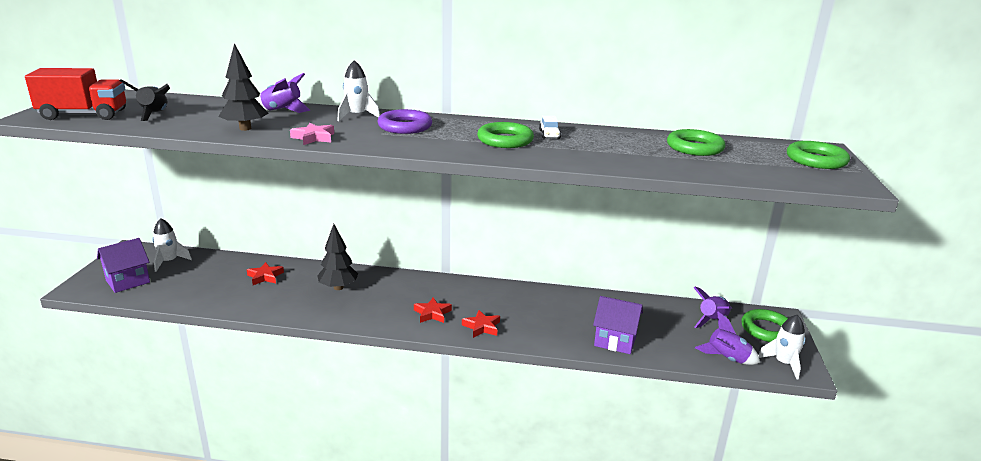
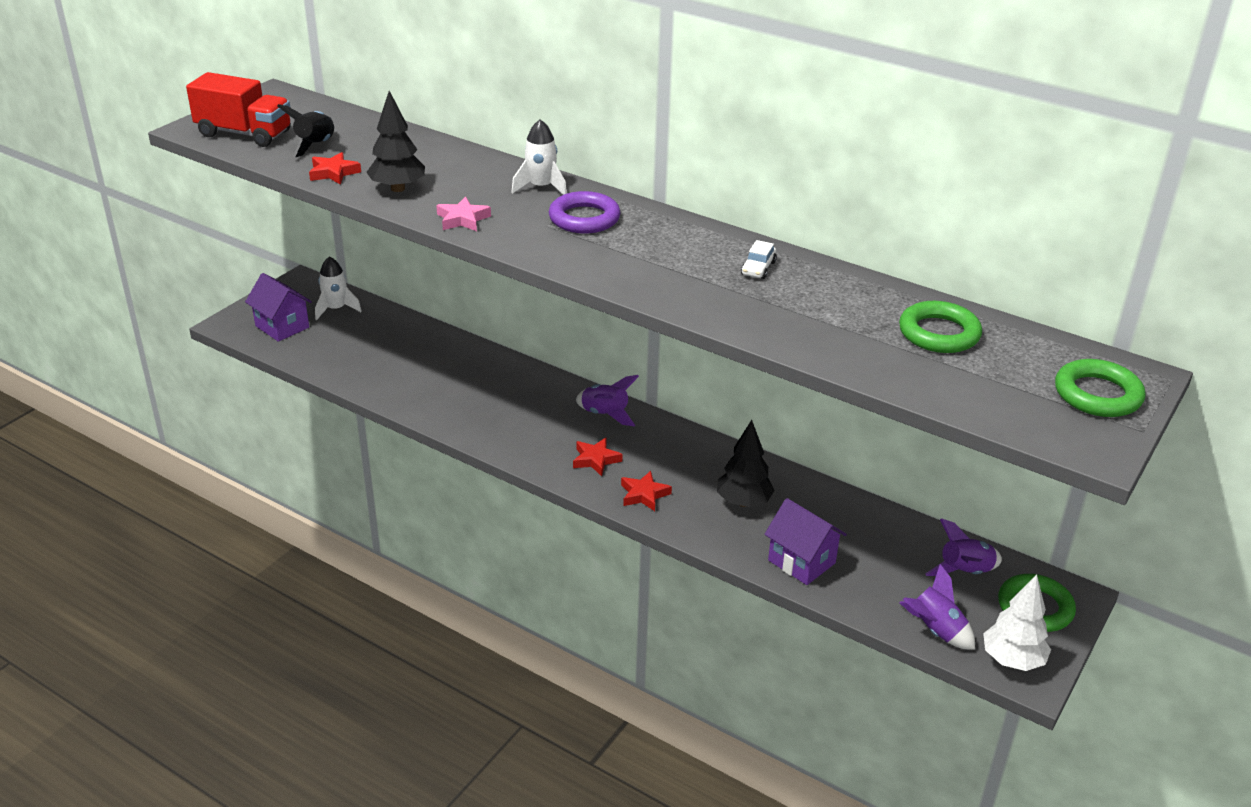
camera: 25 degrees right, 10 degrees up
purple house [97,238,150,293] -> purple house turned 60 degrees clockwise [245,273,312,342]
red star [247,262,284,285] -> red star moved to [309,152,361,185]
purple rocket [256,73,310,113] -> purple rocket moved to [576,375,639,426]
black tree [317,224,358,290] -> black tree moved to [717,420,775,507]
green ring [477,122,534,148] -> none
white rocket [758,315,806,379] -> white tree [983,574,1051,671]

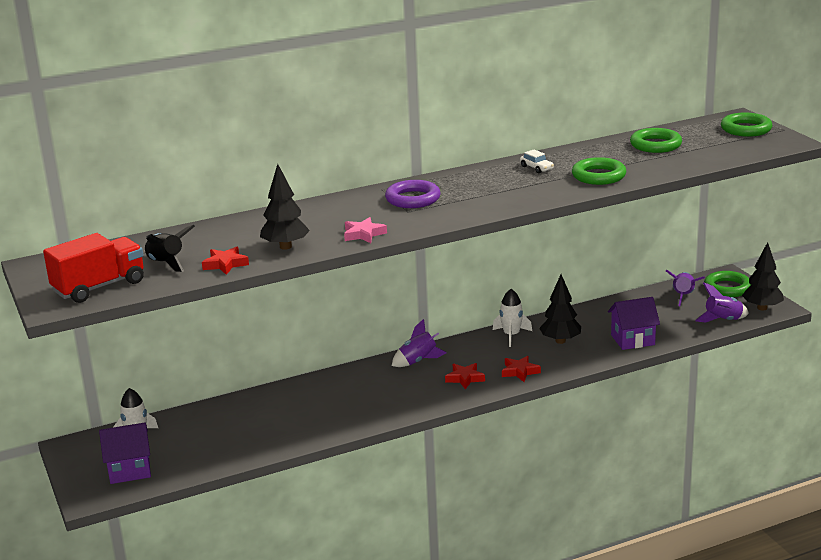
camera: 55 degrees left, 10 degrees down
white rocket [511,119,567,195] -> white rocket moved to [493,289,532,347]
white tree [983,574,1051,671] -> black tree [742,242,784,310]
none -> green ring [572,157,626,185]

